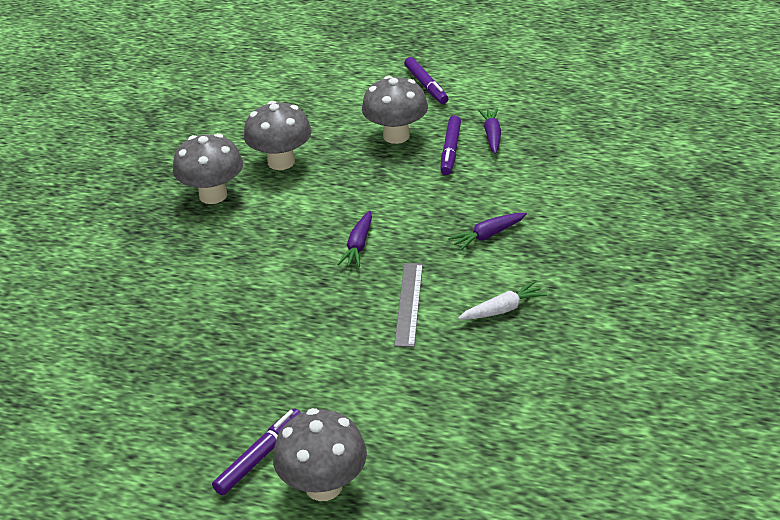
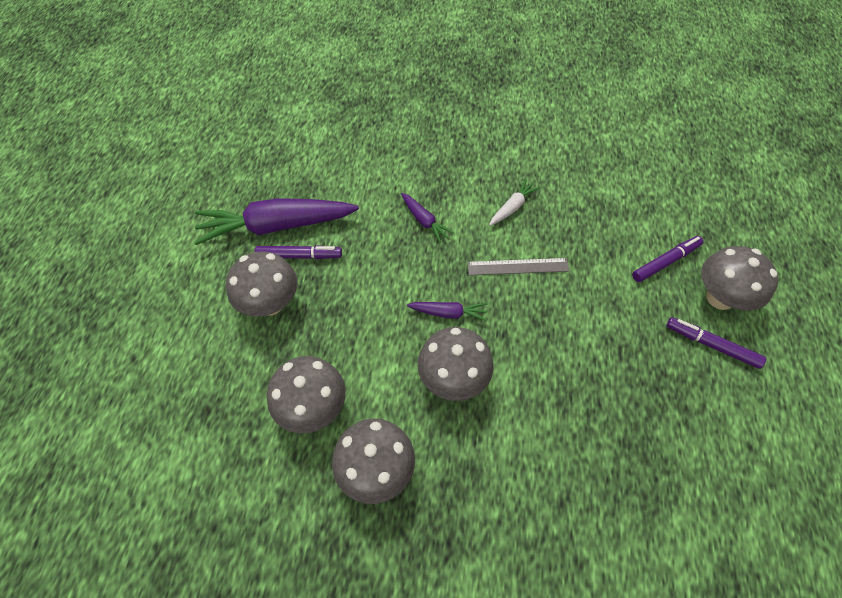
camera: 100 degrees left, 20 degrees up
purple marker [404,57,448,104] -> purple marker moved to [632,236,703,282]
white carrot [458,281,547,320] -> white carrot turned 75 degrees clockwise [489,179,540,226]
purple carrot [478,108,501,154] -> purple carrot [194,198,359,245], size x2.18
none -> grey mushroom [418,327,493,401]

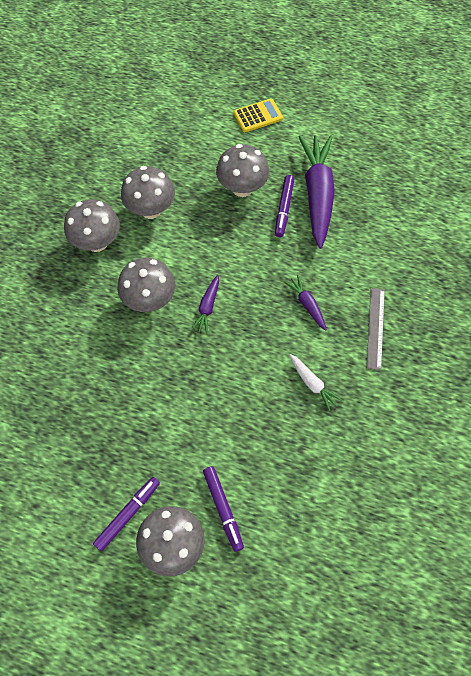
camera: 100 degrees right, 5 degrees up
purple carrot [401,193,454,243] -> purple carrot turned 90 degrees clockwise [284,274,327,331]
grey ruler [467,258,570,276] -> grey ruler moved to [367,288,385,370]
none -> yellow calculator [233,98,283,132]

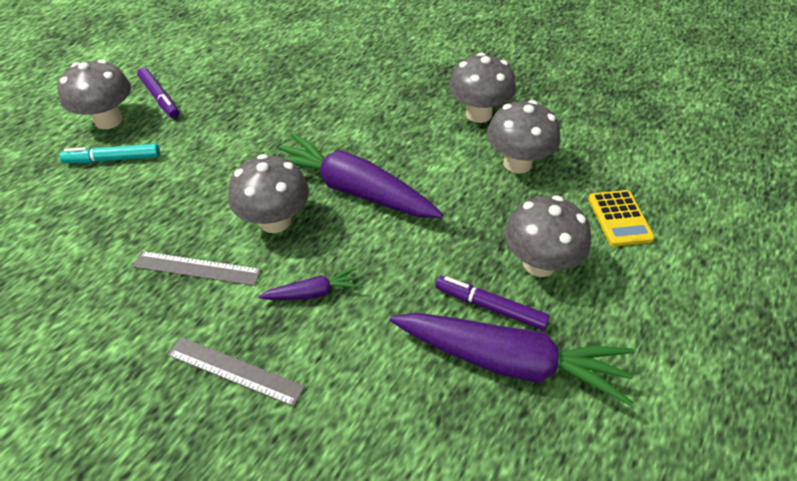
camera: 105 degrees right, 15 degrees down
grey mushroom [117,258,175,312] -> grey mushroom moved to [228,154,309,233]
purple carrot [191,275,219,334] -> purple carrot [278,133,443,218], size x2.18
purple marker [203,466,244,552] -> turquoise marker [59,144,160,163]
yellow calculator [233,98,283,132] -> yellow calculator moved to [588,190,655,246]
white carrot [289,354,343,411] -> grey ruler [133,251,262,286]

